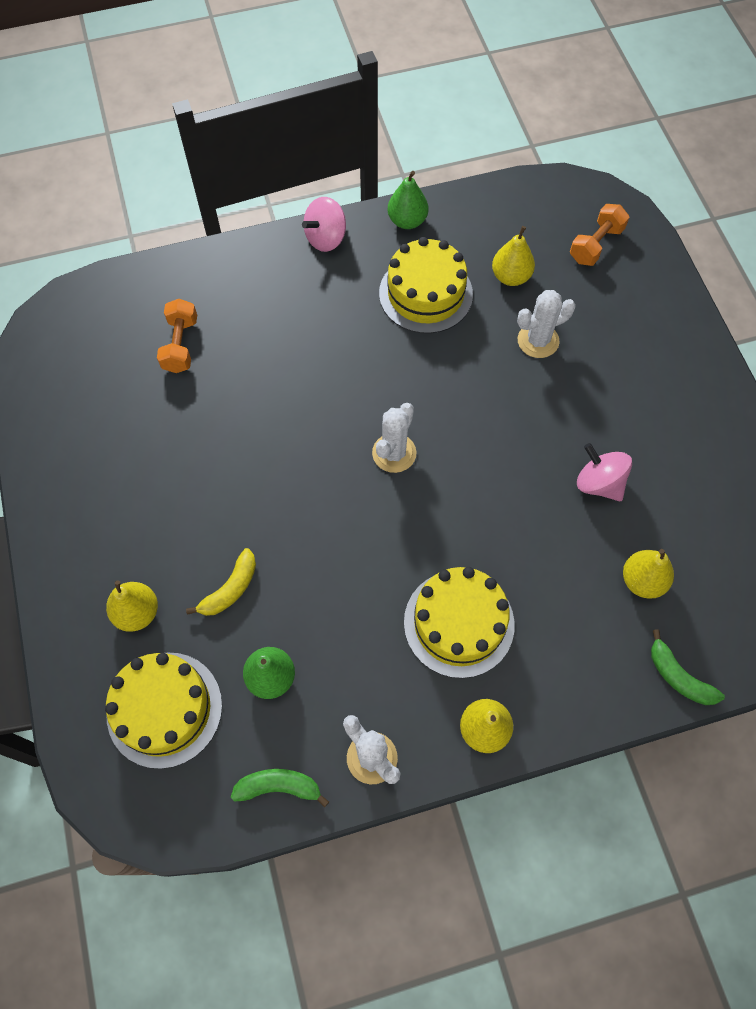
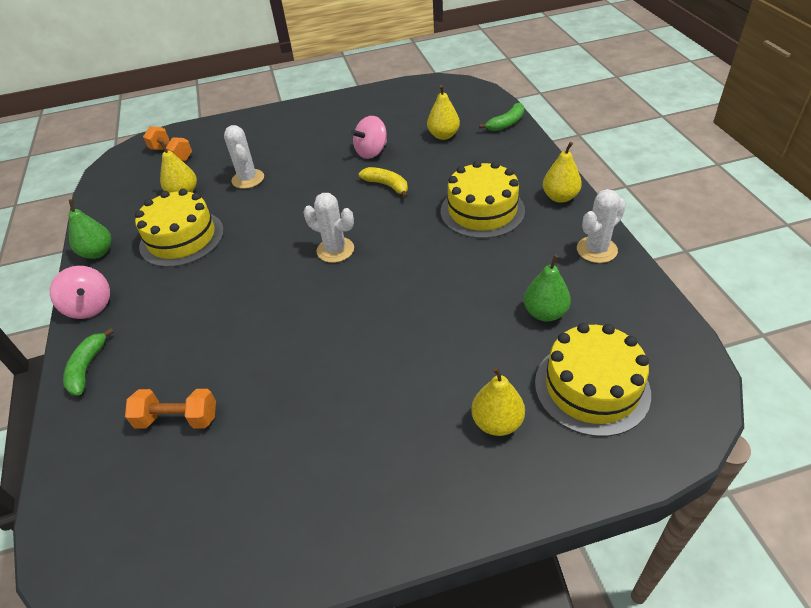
camera: 85 degrees left, 20 degrees down
yellow banana [186,548,256,616] -> yellow banana moved to [359,167,408,198]
green banana [231,769,329,807] -> green banana moved to [63,328,114,395]

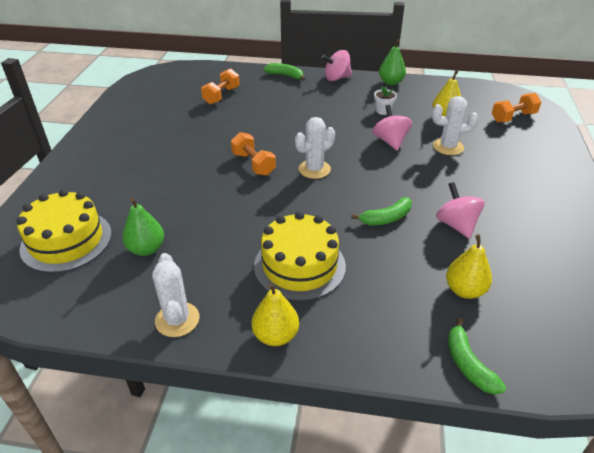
camera: 110 degrees right, 5 degrees down
yellow cake [135,189,224,267] -> white flower pot [374,87,397,115]
yellow banana [359,167,408,198] -> green banana [351,197,412,226]
yellow pear [471,367,525,436] -> none
none -> orange dumbbell [231,132,276,176]
none -> pink spinning top [373,105,412,151]

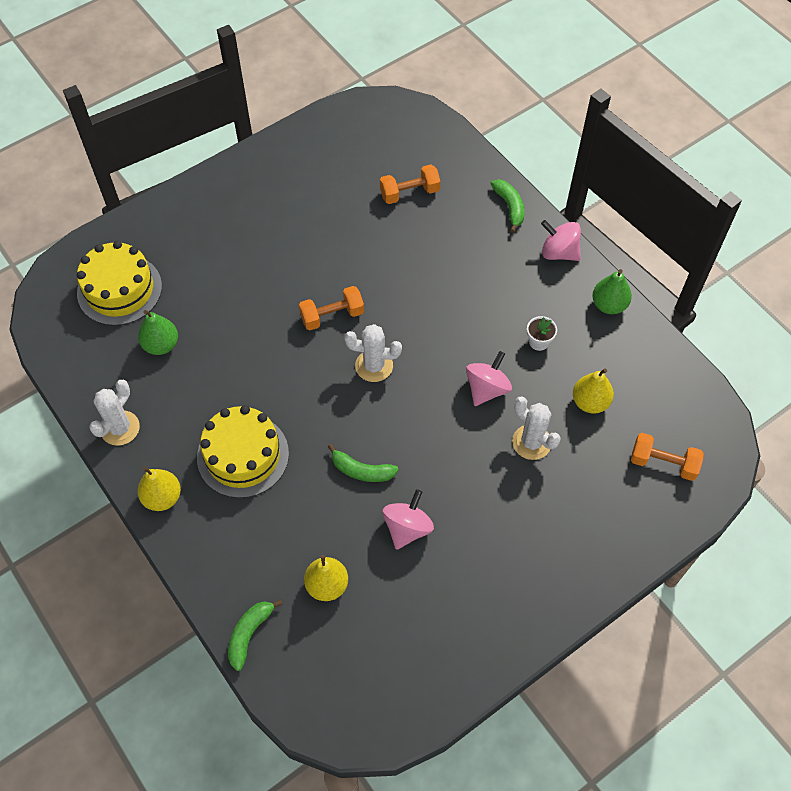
camera: 45 degrees right, 20 degrees up
orange dumbbell [231,132,276,176] -> orange dumbbell turned 60 degrees clockwise [299,286,364,331]

